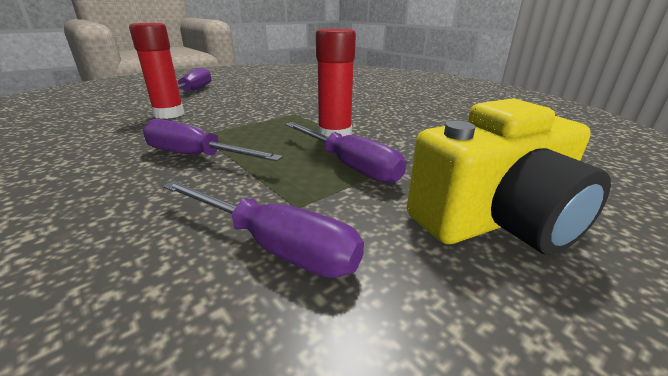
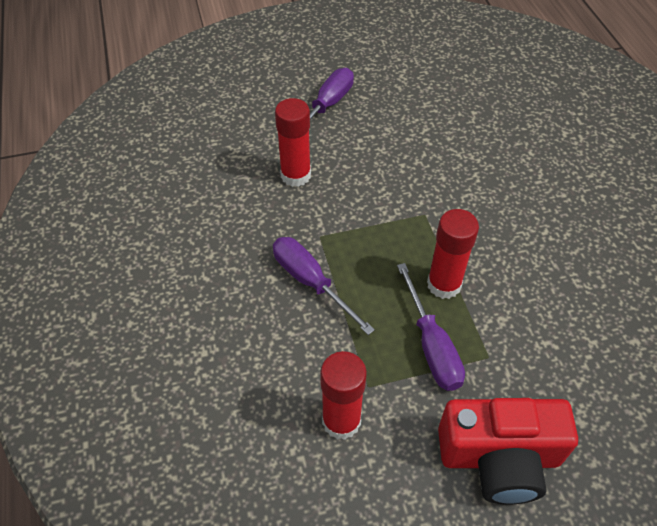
camera: 25 degrees right, 25 degrees up
purple screwdriver [163,181,364,278] -> red glue stick [320,351,367,440]
yellow camera [407,98,611,255] -> red camera [438,398,578,505]

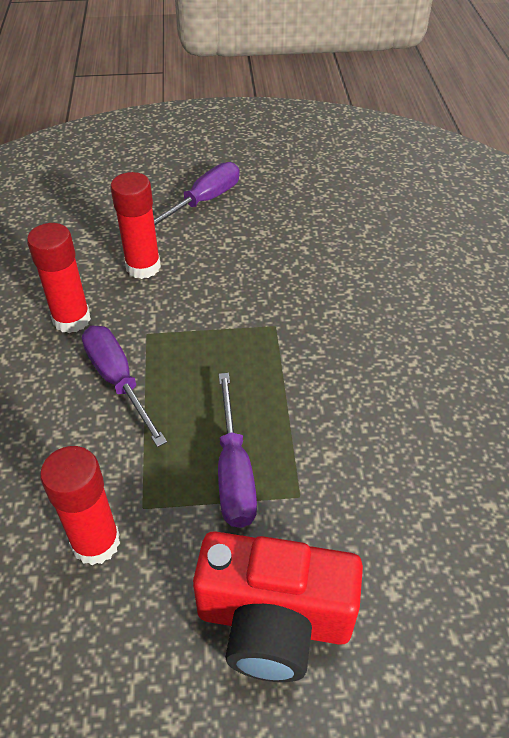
camera: 10 degrees right, 5 degrees down
red glue stick [427,209,479,299] -> red glue stick moved to [27,223,91,333]

